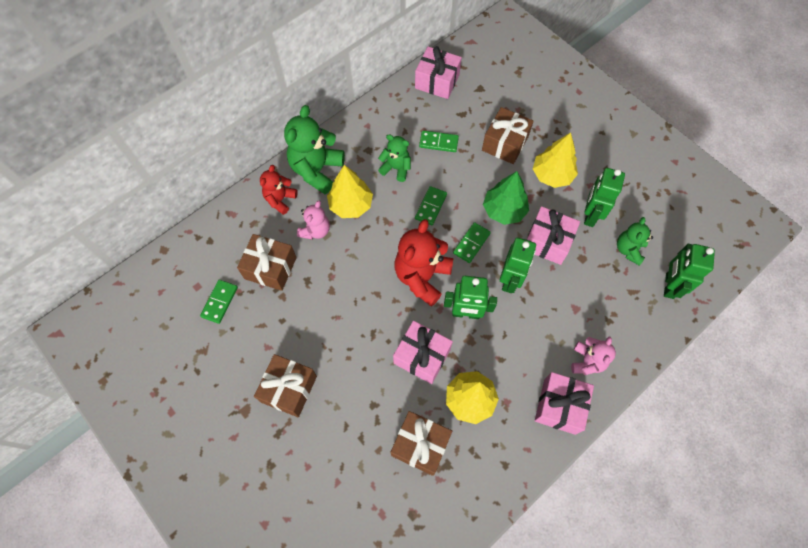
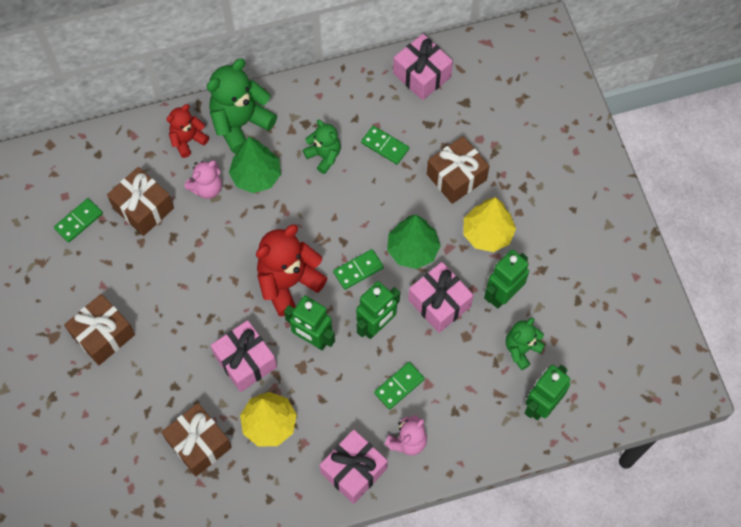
camera: 25 degrees right, 0 degrees up
yellow tree [327,165,373,218] -> green tree [229,137,281,193]
green domino [415,186,447,226] -> green domino moved to [374,362,425,410]

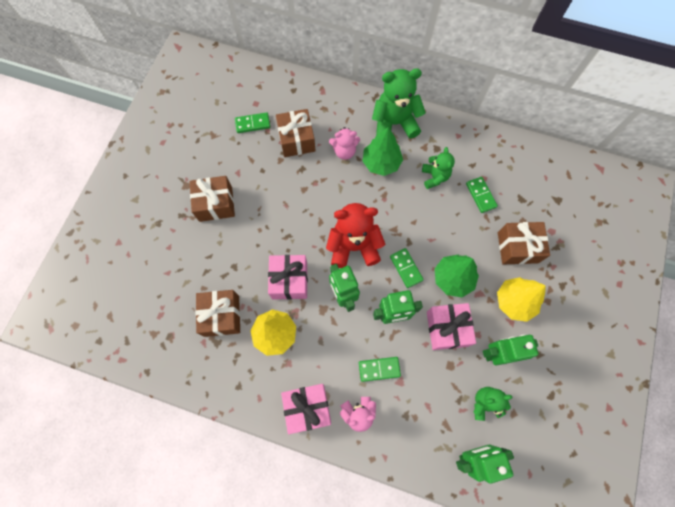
camera: 35 degrees right, 5 degrees up
red teddy bear [166,104,209,158] -> none
green domino [333,249,384,290] -> green domino turned 60 degrees clockwise [390,248,424,288]
pink gift [393,34,453,100] -> none

